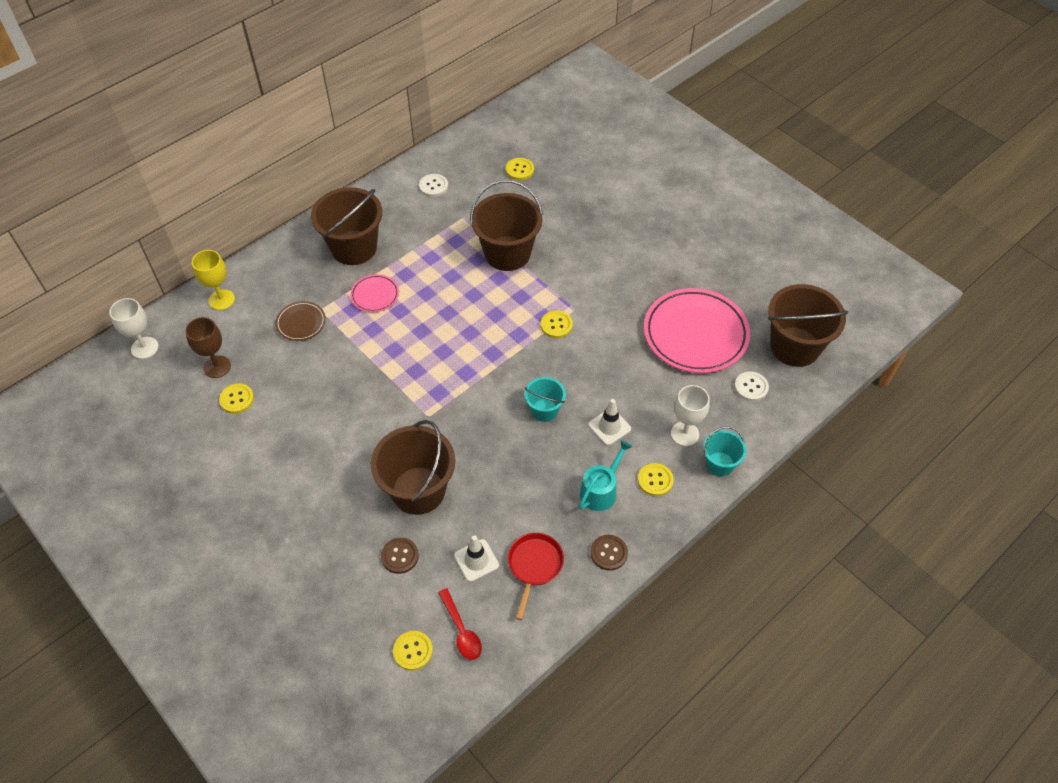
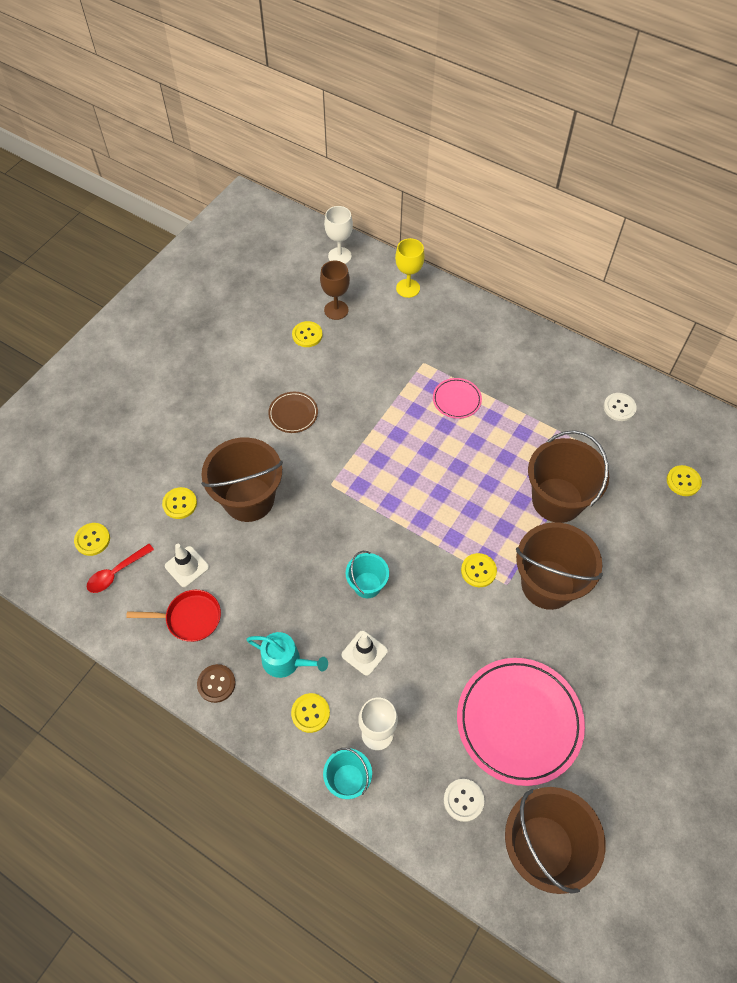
camera: 75 degrees right, 5 degrees up
brown plate [275,301,326,341] -> brown plate moved to [268,392,318,433]
brown bucket [311,187,383,265] -> brown bucket moved to [516,522,603,610]
brown button [381,538,419,574] -> yellow button [162,487,197,519]

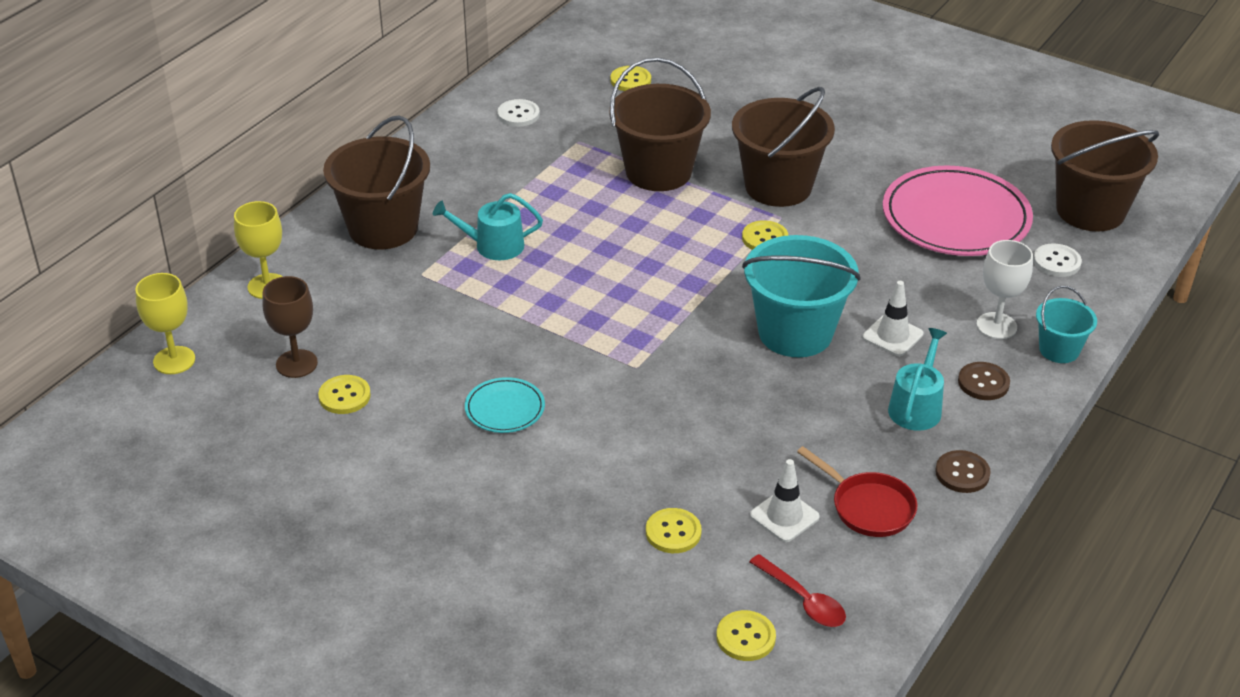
camera: 90 degrees left, 20 degrees down
red pan [126,590,221,642] -> red pan turned 135 degrees clockwise [797,446,917,537]
brown bucket [201,437,283,522] -> brown bucket moved to [323,116,430,249]
brown plate [268,392,318,433] -> turquoise plate [465,377,545,433]
yellow button [291,693,330,733] -> brown button [958,362,1010,400]
white goblet [324,206,353,264] -> yellow goblet [135,273,195,374]
turquoise bucket [346,551,389,598] -> turquoise bucket [742,235,861,357], size x1.89
pink plate [433,378,482,419] -> turquoise watering can [433,193,543,260]

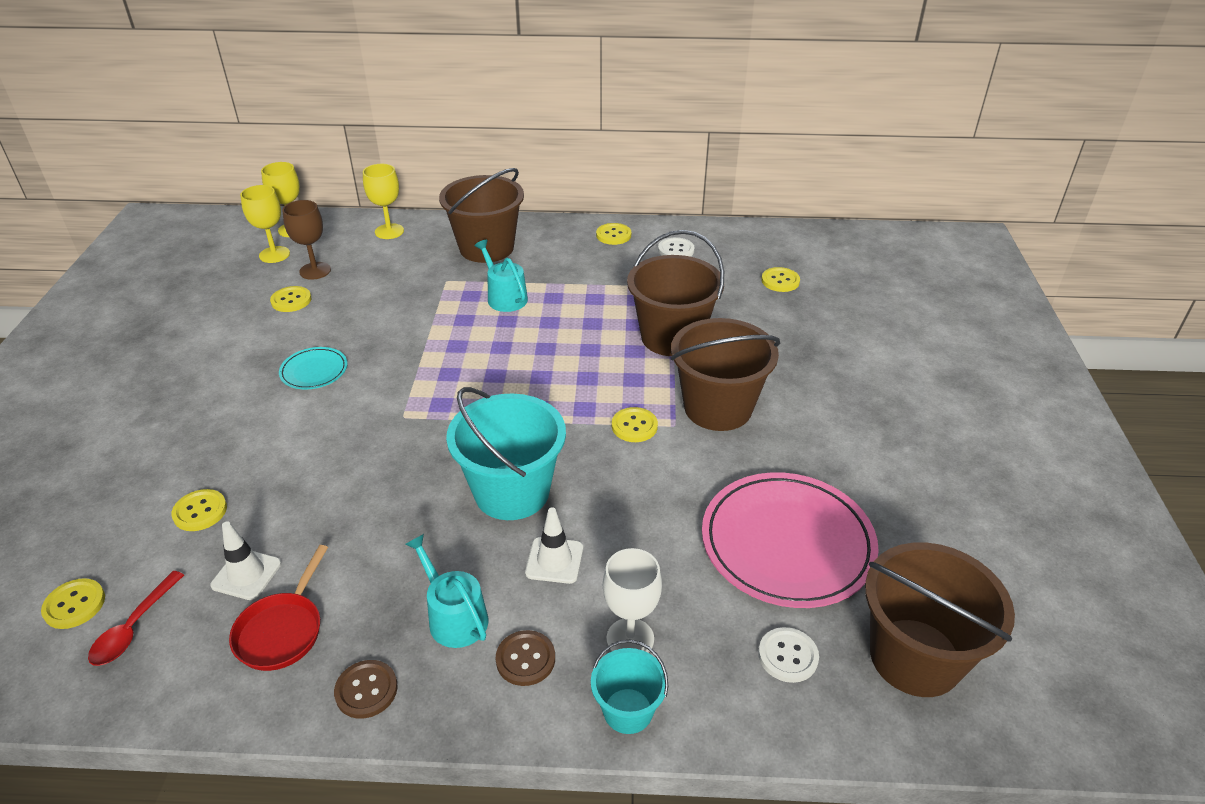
camera: 60 degrees right, 0 degrees up
turquoise watering can [888,328,947,431] -> turquoise watering can turned 120 degrees counterclockwise [405,534,488,648]
none -> yellow goblet [240,185,290,263]
none -> yellow button [596,223,631,245]

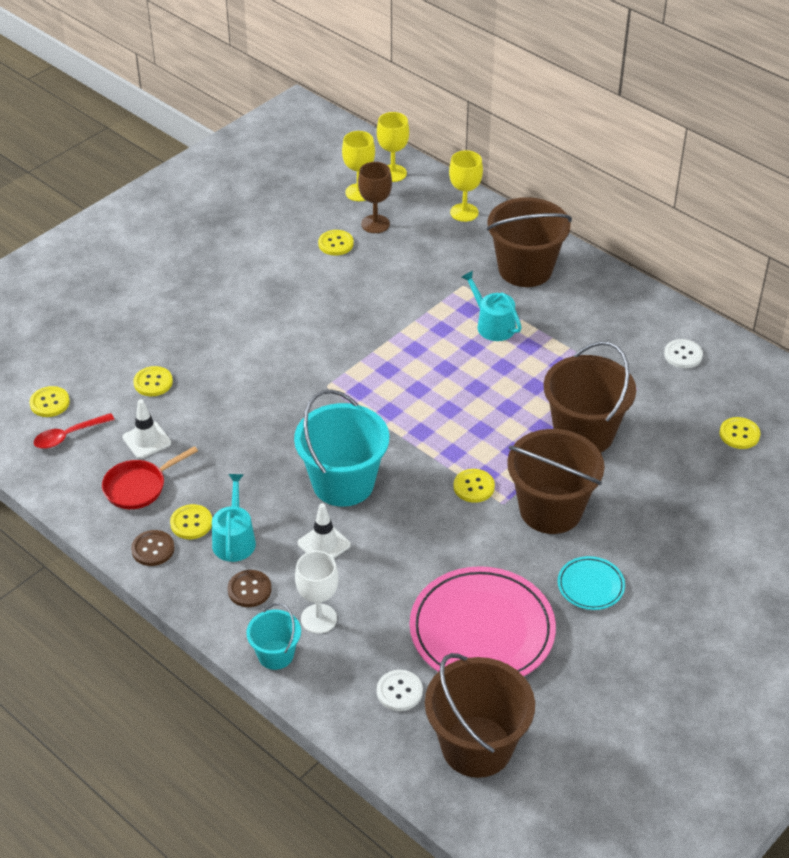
camera: 40 degrees right, 5 degrees up
turquoise plate [279,347,347,389] -> turquoise plate moved to [558,556,625,610]
turquoise watering can [474,240,528,312] -> turquoise watering can turned 45 degrees counterclockwise [461,271,522,341]
yellow button [596,223,631,245] -> yellow button moved to [170,504,212,539]

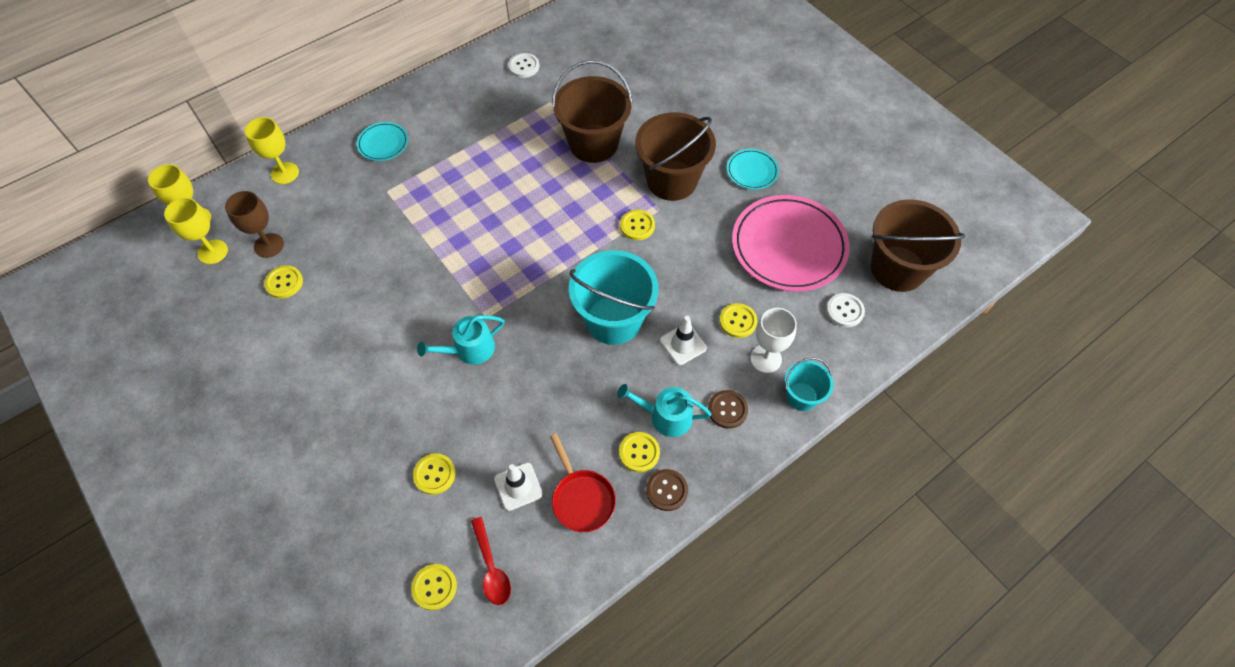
camera: 80 degrees left, 15 degrees up
turquoise watering can [461,271,522,341] -> turquoise watering can moved to [417,315,505,365]
brown bucket [487,197,572,287] -> turquoise plate [357,122,408,161]
yellow button [720,417,760,449] -> yellow button moved to [719,303,757,338]

